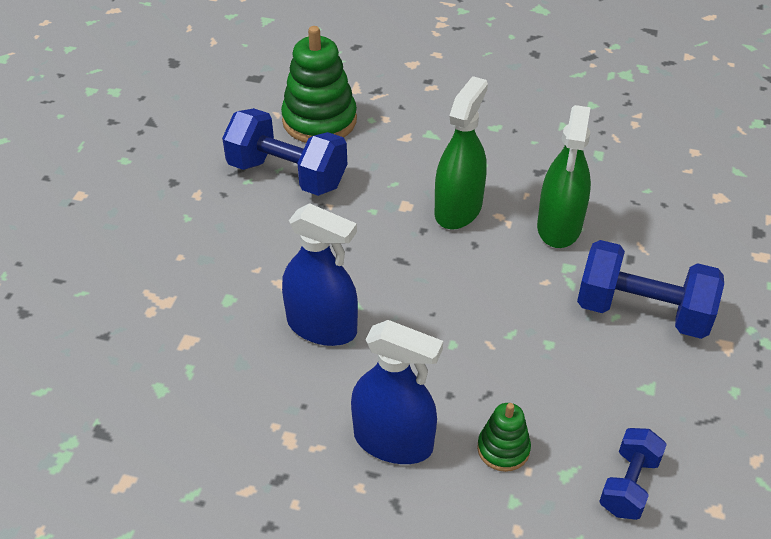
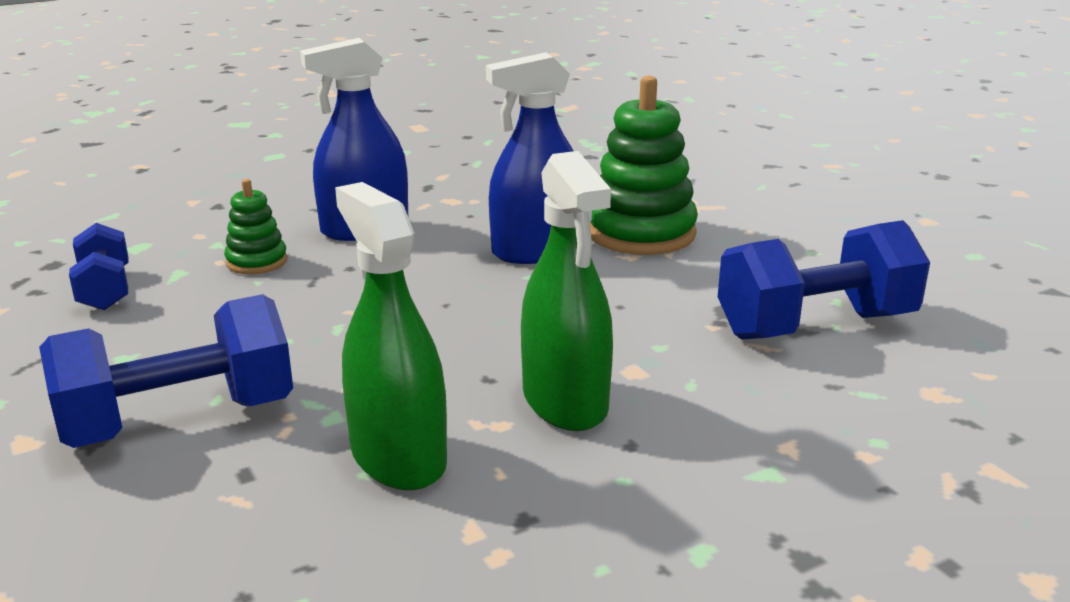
camera: 135 degrees right, 20 degrees down
green stacking toy [281,26,357,143] -> green stacking toy moved to [590,76,698,255]

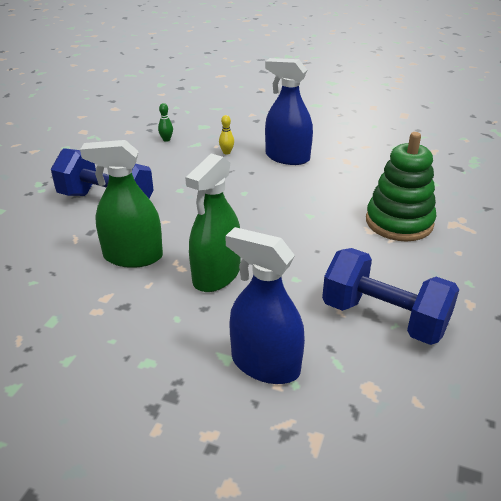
camera: 50 degrees right, 10 degrees up
blue dumbbell [69,223,128,310] -> green bowling pin [158,103,173,142]
green stacking toy [224,179,287,274] -> yellow bowling pin [219,115,234,155]
green spray bottle [335,182,447,490] -> green spray bottle turned 105 degrees counterclockwise [80,140,163,268]
blue spray bottle [486,52,573,264] -> blue spray bottle moved to [225,227,305,384]

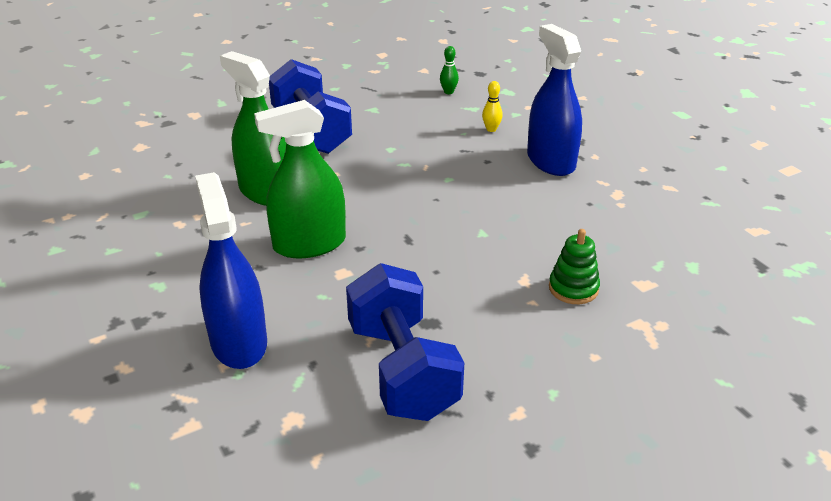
camera: 40 degrees right, 0 degrees up
green stacking toy [366,132,436,242] -> green stacking toy [549,229,600,304], size x0.52

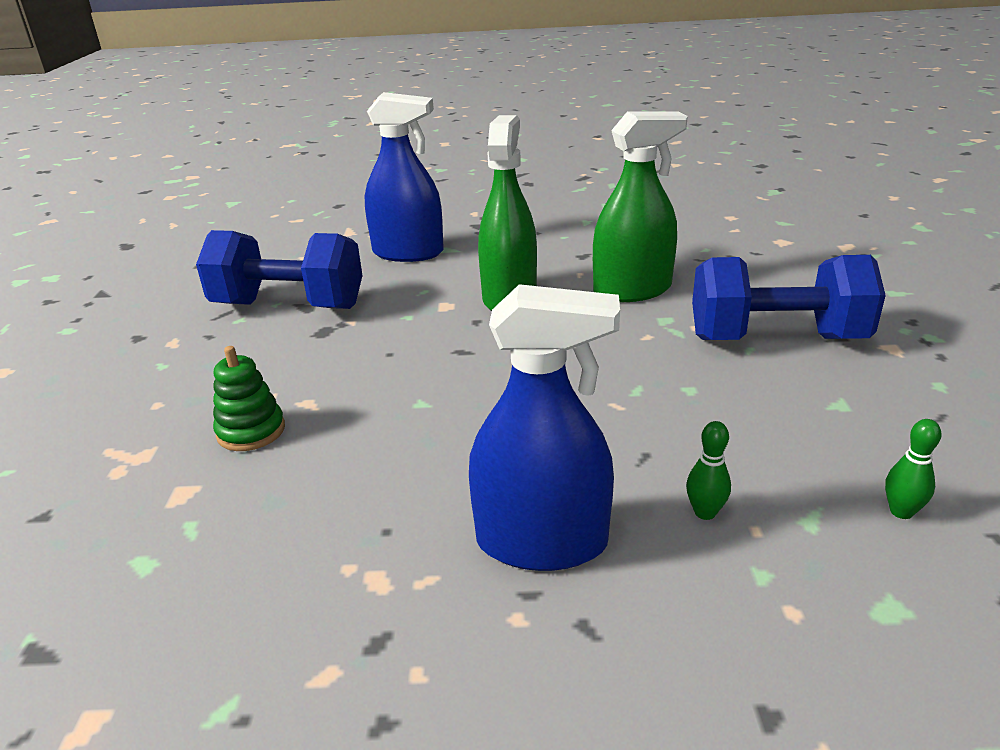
camera: 120 degrees right, 5 degrees down
yellow bowling pin [482,81,503,132] -> green bowling pin [686,421,731,520]

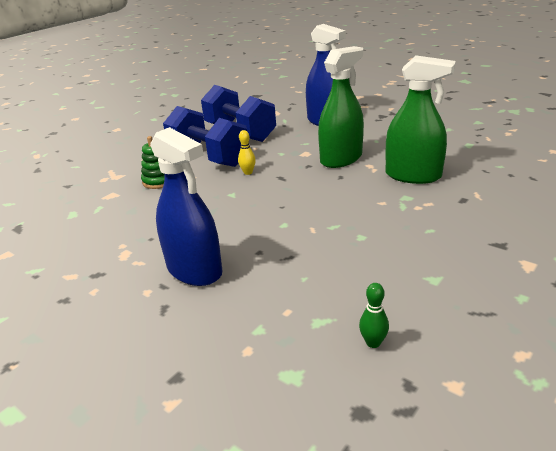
camera: 40 degrees right, 0 degrees up
green bowling pin [686,421,731,520] -> none
blue dumbbell [692,255,886,340] -> blue dumbbell moved to [163,106,247,167]
none -> yellow bowling pin [238,130,256,175]

